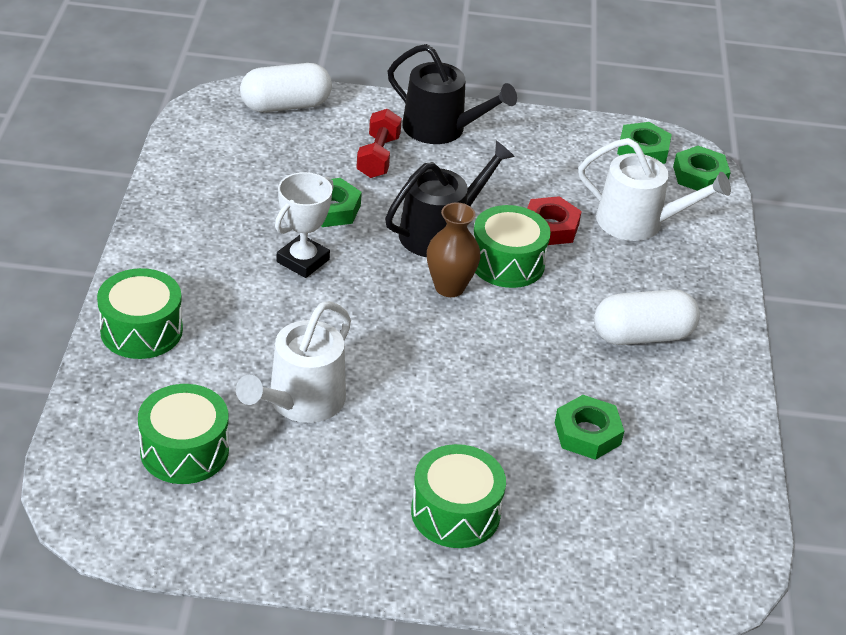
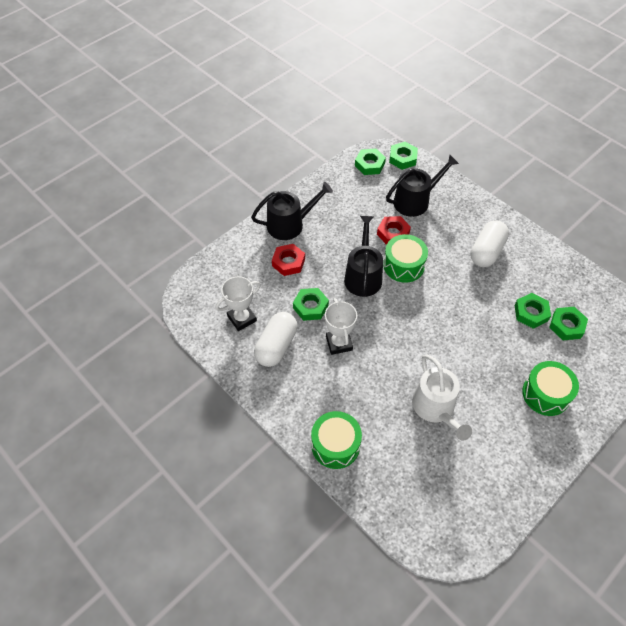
camera: 45 degrees left, 15 degrees up
green drum [138,384,229,484] -> none
white capsule [240,63,332,112] -> white capsule moved to [254,312,297,367]
red dumbbell [356,109,402,178] -> red nut [272,244,305,276]
brown vase [427,203,481,297] -> none
white watering can [578,138,731,241] -> black watering can [386,155,459,217]
none -> white trophy [216,276,261,331]
none -> green nut [549,307,588,340]

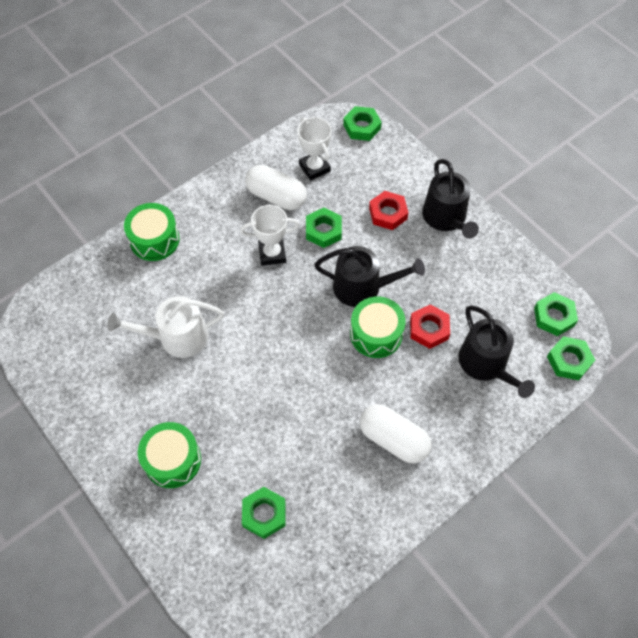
camera: 95 degrees right, 5 degrees up
green nut [515,293,551,329] -> green nut moved to [343,106,382,141]

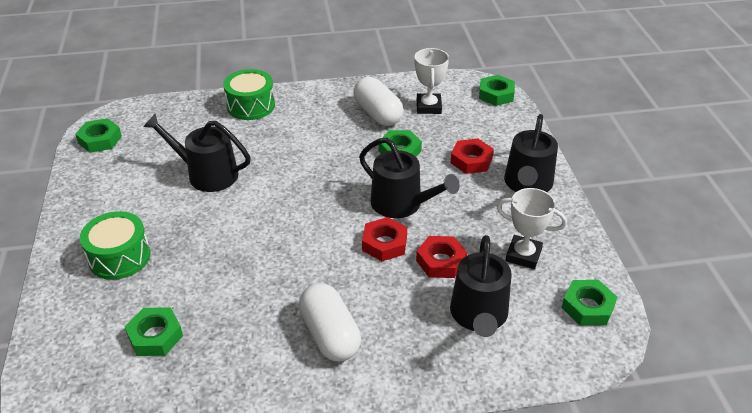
camera: 30 degrees right, 20 degrees down
white watering can [108,296,224,358] -> black watering can [143,113,251,192]
white trophy [240,205,299,266] -> white trophy moved to [496,188,567,269]
green drum [350,296,406,358] -> red nut [362,217,407,261]
green nut [547,336,595,380] -> green nut moved to [75,118,122,153]

